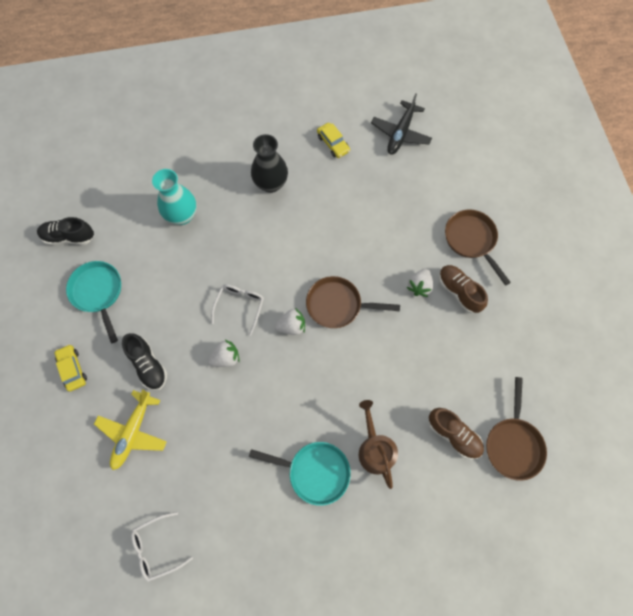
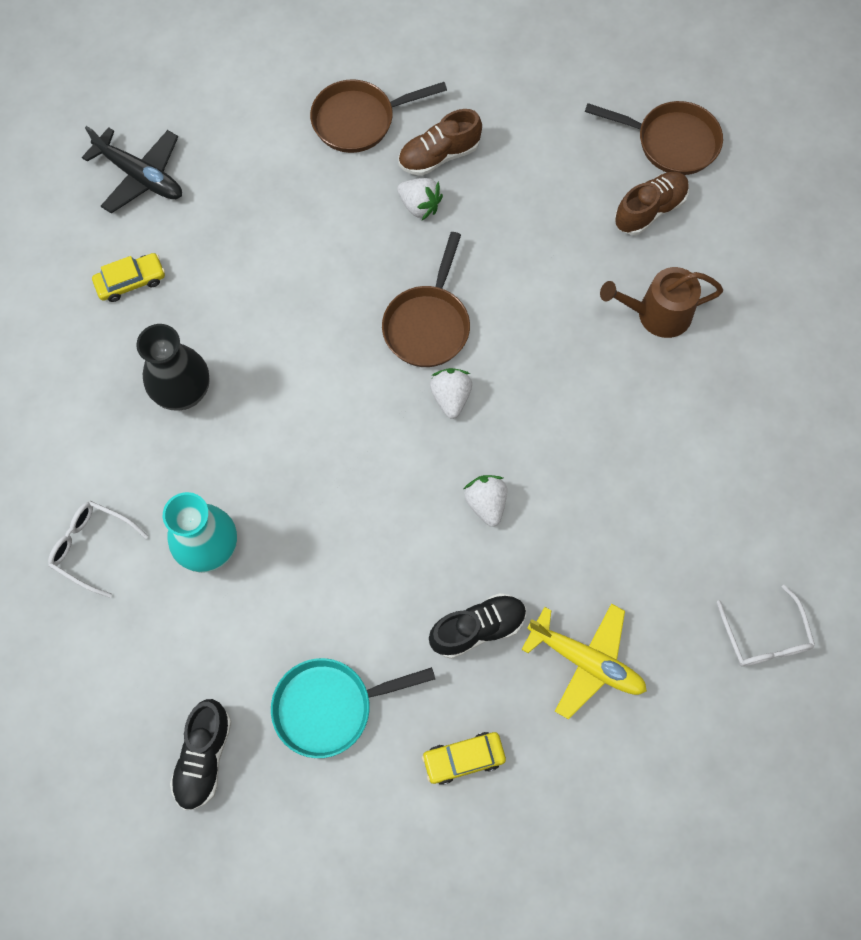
camera: 80 degrees left, 0 degrees up
white glasses [211,284,264,336] -> white glasses moved to [48,501,149,598]
turquoise pan [249,442,351,506] -> none

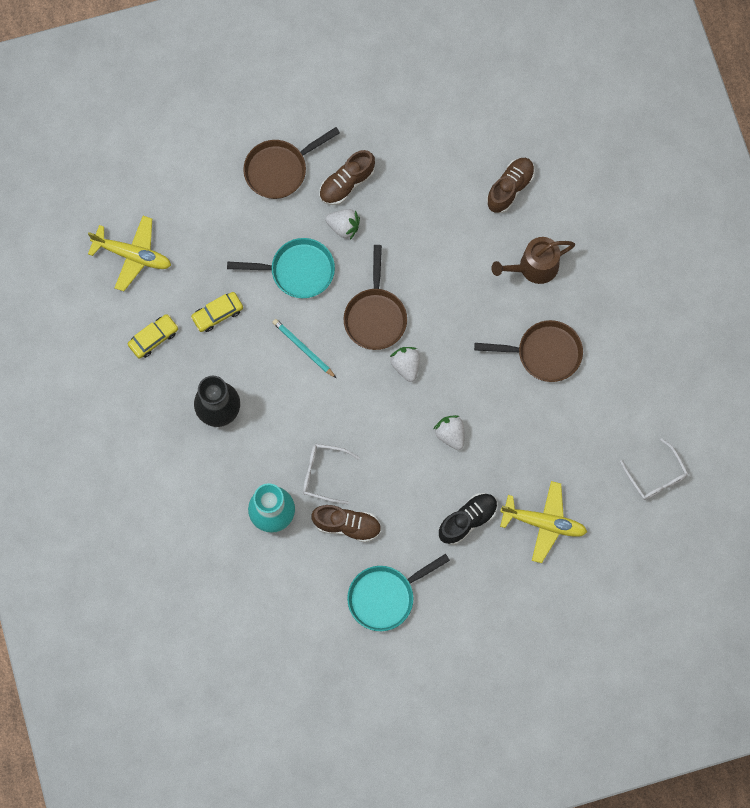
camera: 15 degrees left, 5 degrees up
white glasses [48,501,149,598] -> white glasses moved to [303,444,360,504]
black plane [82,126,182,214] -> yellow plane [88,216,171,291]
black shoe [170,699,232,810] -> none
yellow car [422,732,506,785] -> yellow car moved to [191,292,243,332]
brown pan [585,101,723,175] -> brown pan moved to [474,320,583,382]
none -> turquoise pan [227,238,335,298]
none -> turquoise pencil [272,319,336,378]
none -> brown shoe [311,505,381,542]

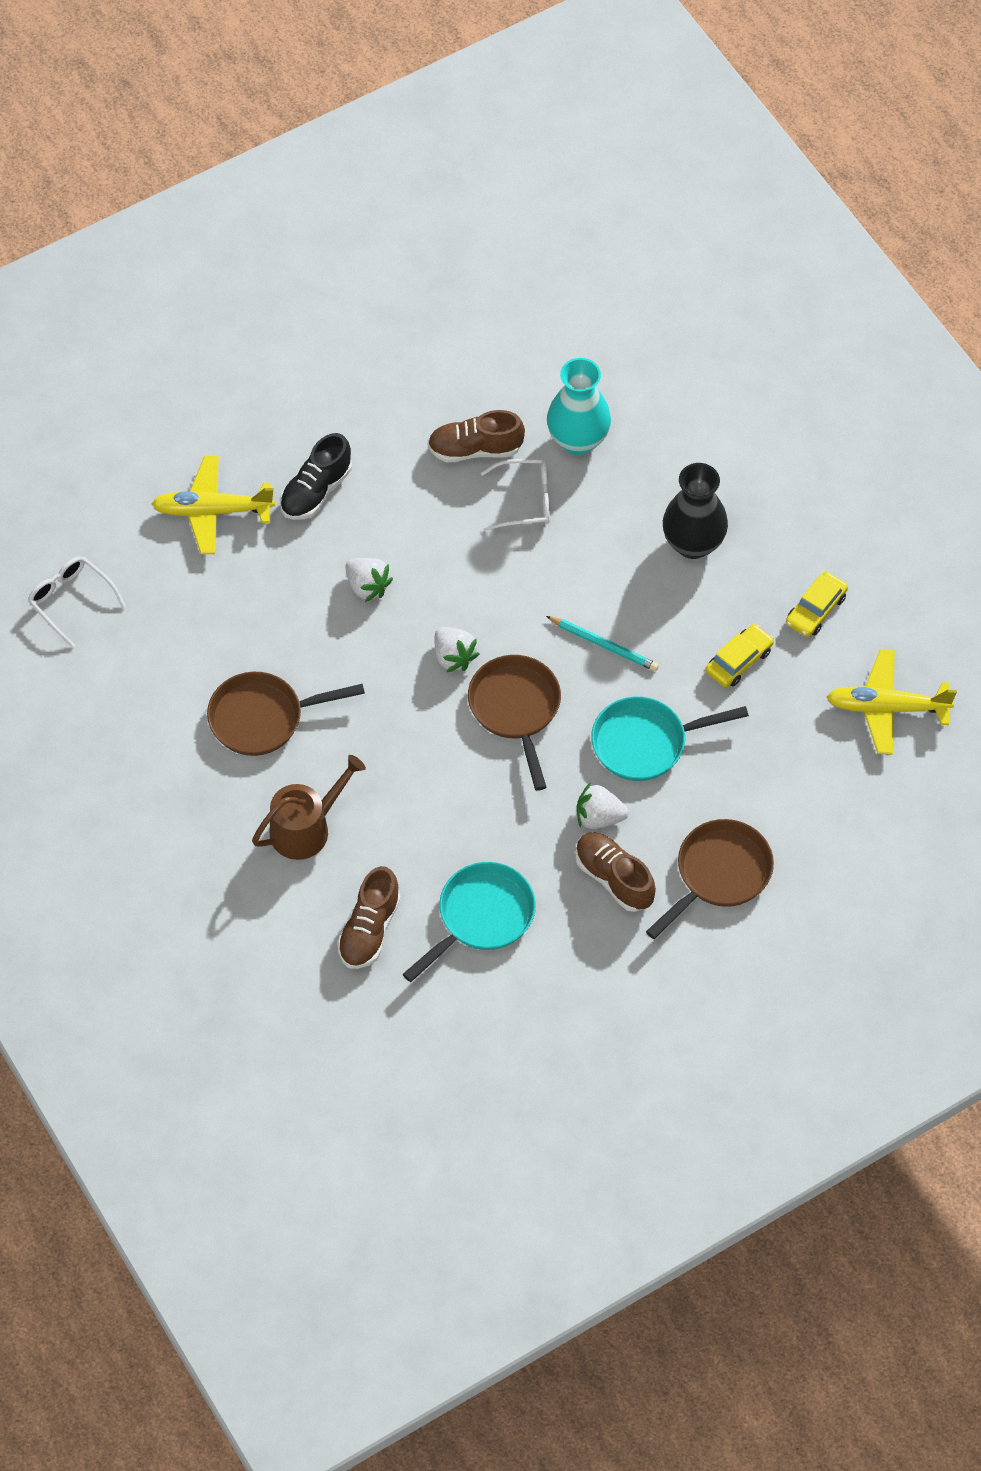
camera: 165 degrees right, 15 degrees down
brown shoe [319,150,375,205] -> brown shoe turned 75 degrees counterclockwise [575,832,656,912]
turquoise pan [347,554,450,631] -> turquoise pan moved to [403,862,536,982]

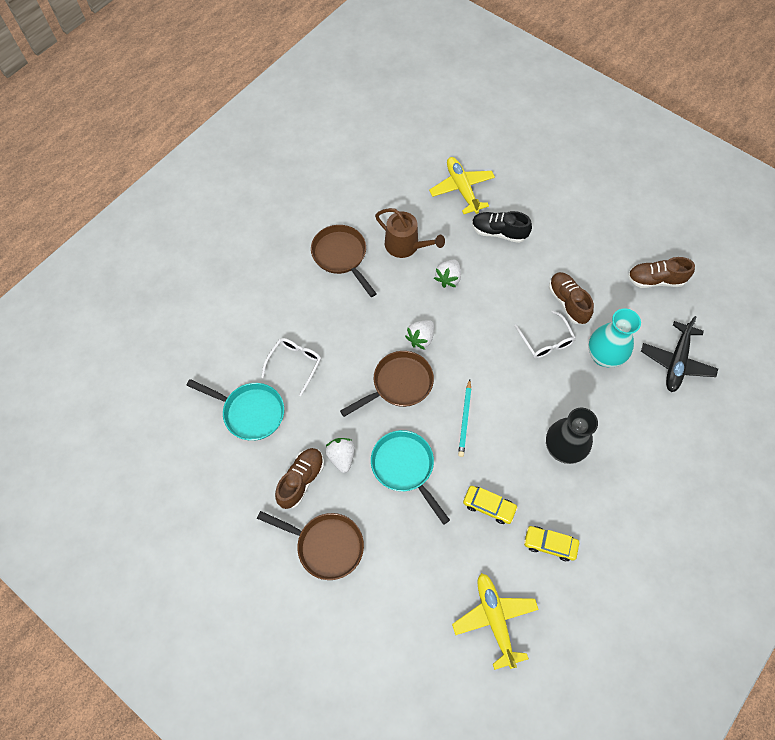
camera: 70 degrees right, 5 degrees up
white glasses [28,556,126,648] -> white glasses moved to [261,338,321,396]
brown watering can [252,755,366,860] -> brown watering can moved to [375,208,445,258]
brown shoe [337,866,401,969] -> brown shoe moved to [628,257,695,288]
none -> black plane [641,316,718,392]

